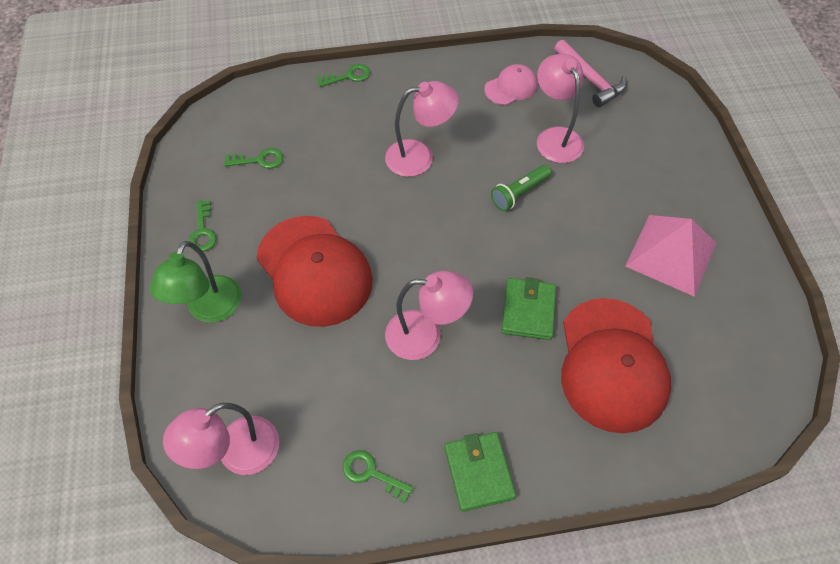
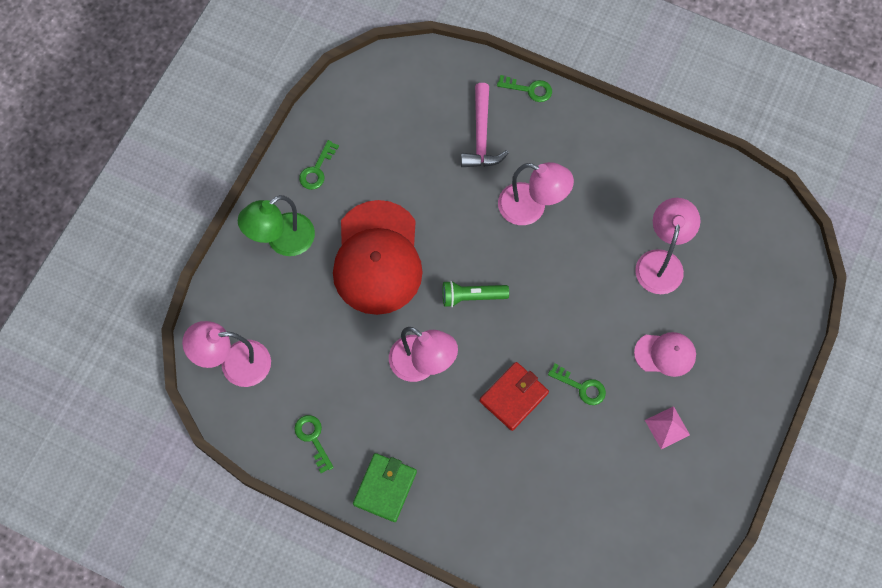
camera: 35 degrees right, 10 degrees up
green key [224,148,283,169] -> green key moved to [548,364,606,405]
pink cap [484,64,537,105] -> pink cap moved to [634,332,696,377]
green flashlight [491,165,551,211] -> green flashlight moved to [443,281,509,307]
green wallet [502,277,556,340] -> red wallet [480,362,549,431]
pink hammer [554,40,627,107] -> pink hammer moved to [461,83,509,167]
red cap [561,298,671,433] -> none
pink pyramid [625,215,716,297] -> pink pyramid [645,406,690,449], size x0.48

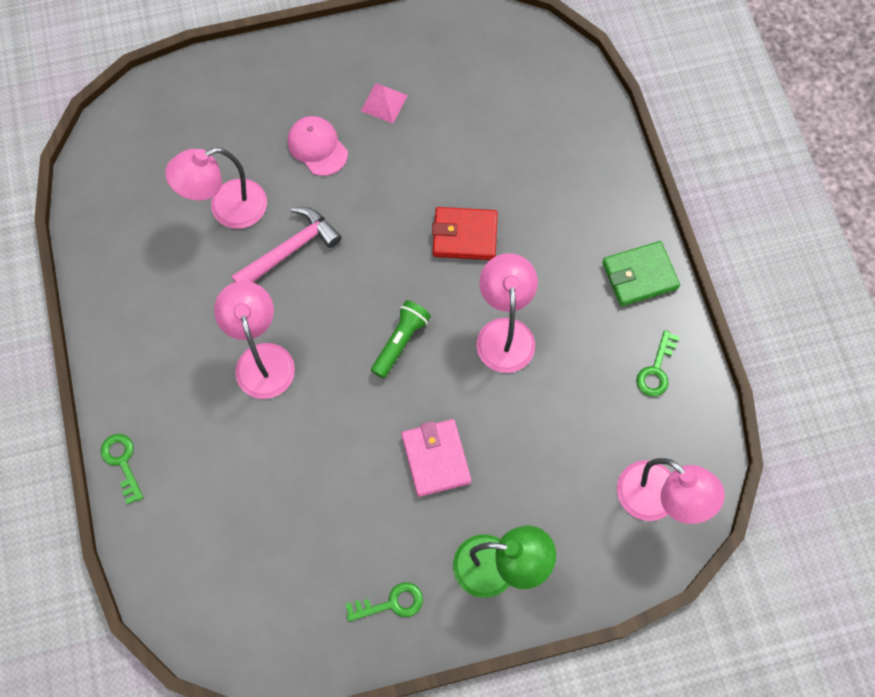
camera: 130 degrees left, 0 degrees up
red cap [333,200,423,315] -> pink wallet [402,419,471,497]
green flashlight [443,281,509,307] -> green flashlight turned 105 degrees counterclockwise [371,300,431,378]
pink hammer [461,83,509,167] -> pink hammer moved to [231,207,342,282]
green key [548,364,606,405] -> none

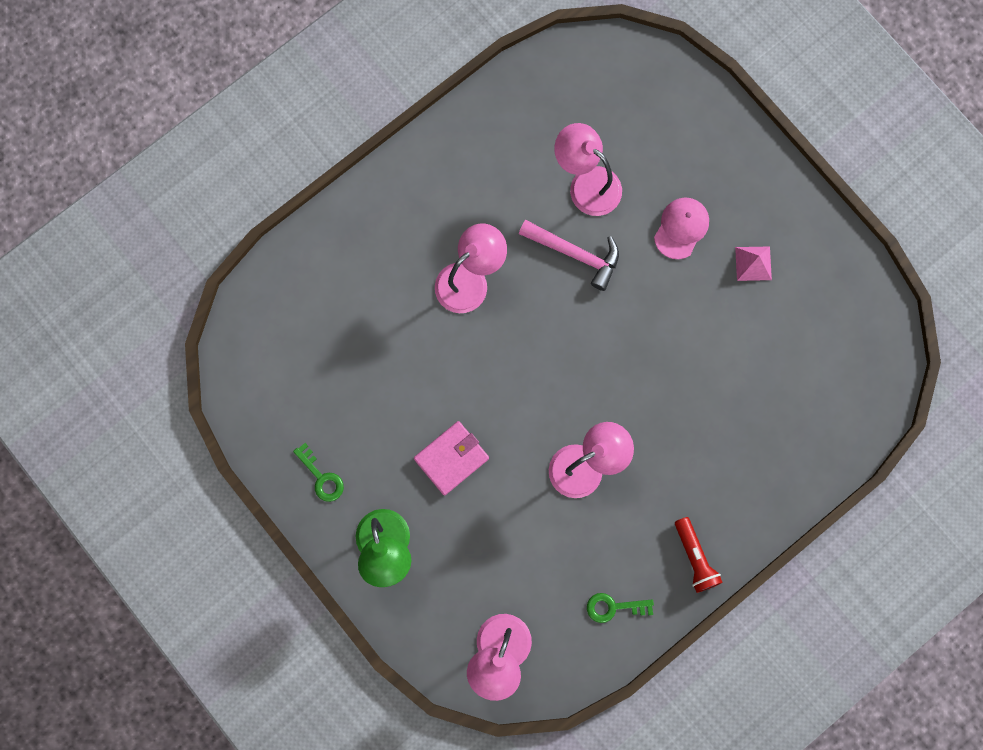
camera: 65 degrees right, 10 degrees up
green key [101,434,144,505] -> none
green flashlight [371,300,431,378] -> none
red wallet [432,207,498,260] -> none
green wallet [602,241,680,306] -> red flashlight [675,517,723,593]

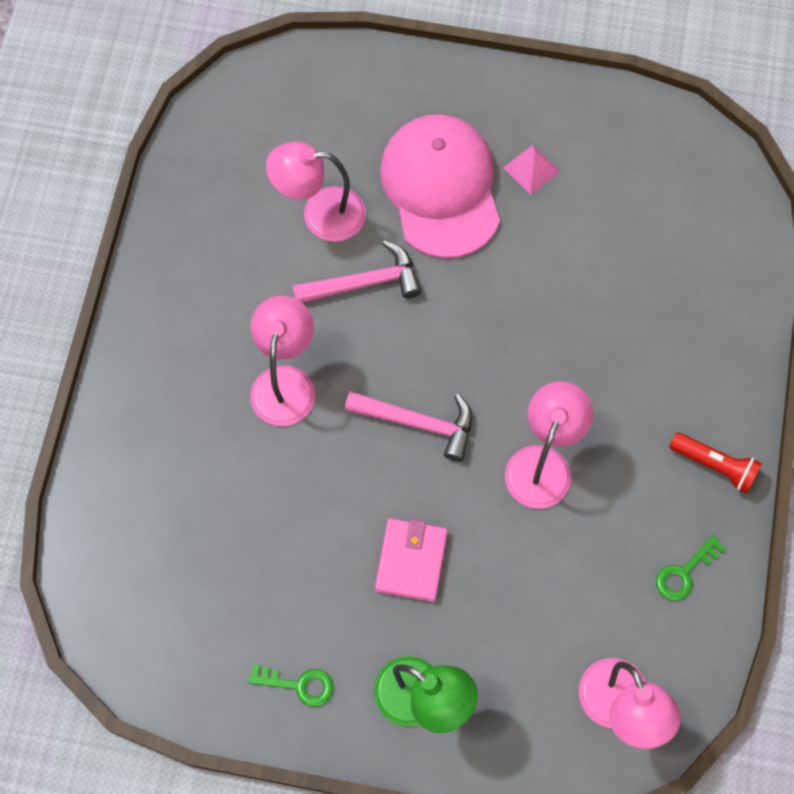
camera: 40 degrees left, 10 degrees down
pink cap [654,197,709,259] -> pink cap [380,114,500,258], size x2.02
none -> pink hammer [345,391,472,462]

